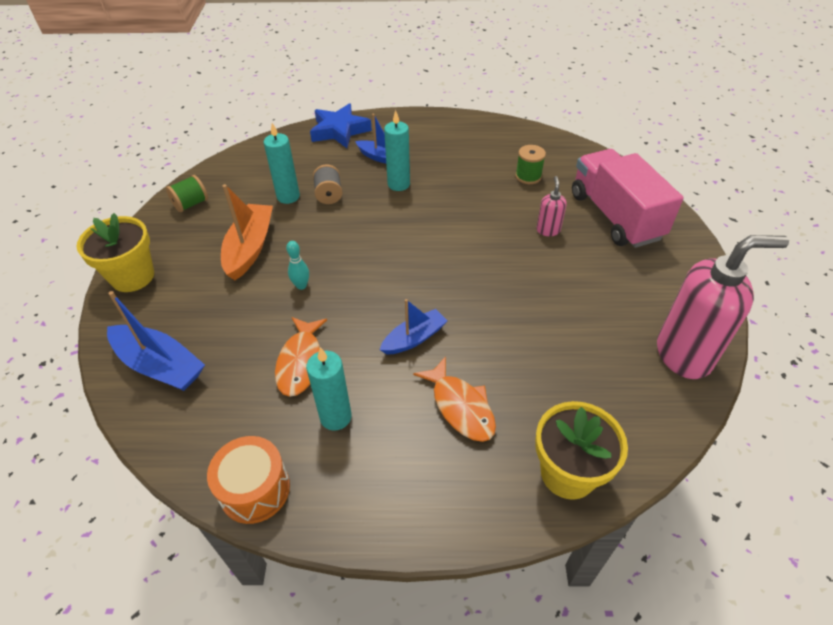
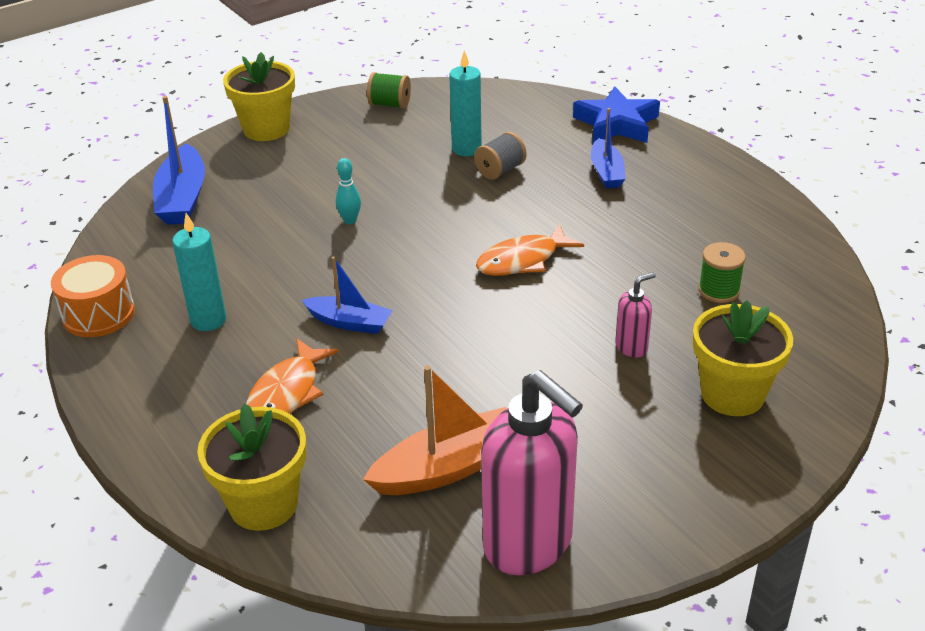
camera: 55 degrees right, 10 degrees down
orange boat [221,184,273,280] -> orange boat moved to [363,366,507,495]
orange fish [275,317,327,397] -> orange fish moved to [476,224,584,276]
turquoise candle [384,110,410,191] -> none
pink truck [572,149,684,248] -> yellow flower pot [693,300,793,416]

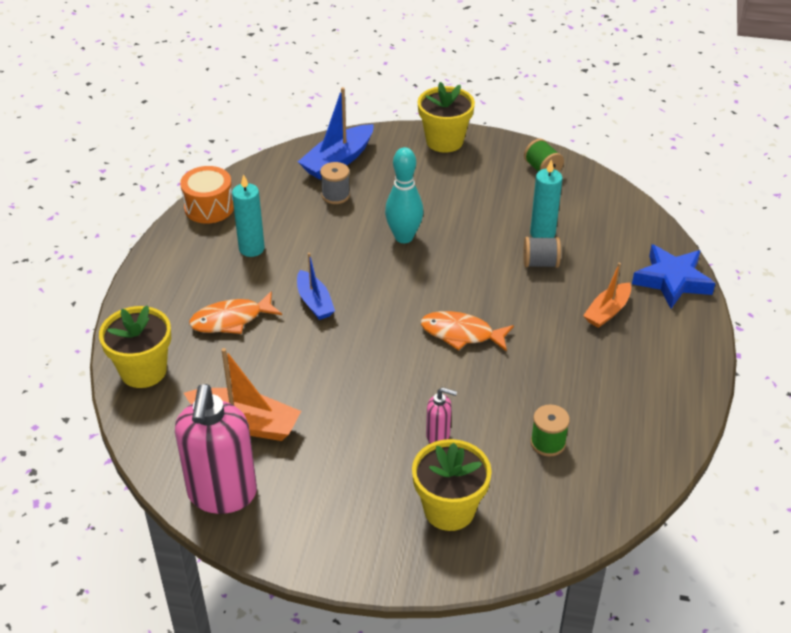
camera: 45 degrees right, 5 degrees up
turquoise bowling pin [336,158,361,224] -> turquoise bowling pin [385,147,423,243], size x1.90
blue boat [591,108,626,188] -> orange boat [583,263,631,328]
none -> grey spool [320,162,350,204]

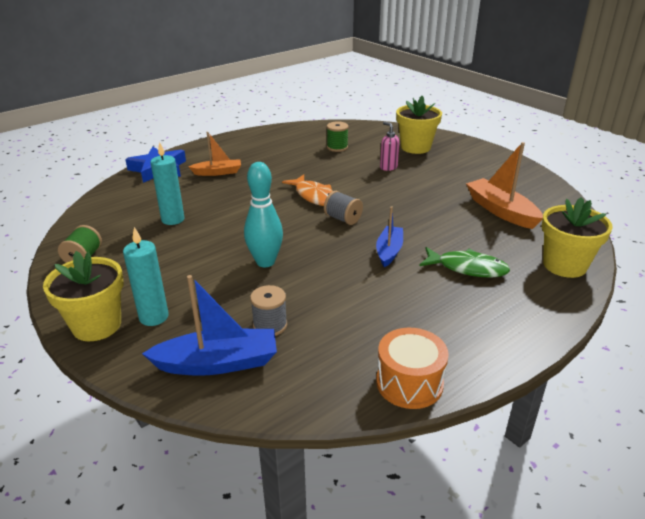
camera: 140 degrees left, 10 degrees down
pink soap dispenser [175,384,257,514] -> none
orange fish [189,291,282,334] -> green fish [420,247,510,277]
turquoise candle [232,174,265,257] -> turquoise candle moved to [123,227,169,326]
grey spool [523,237,561,268] -> grey spool moved to [324,191,363,225]

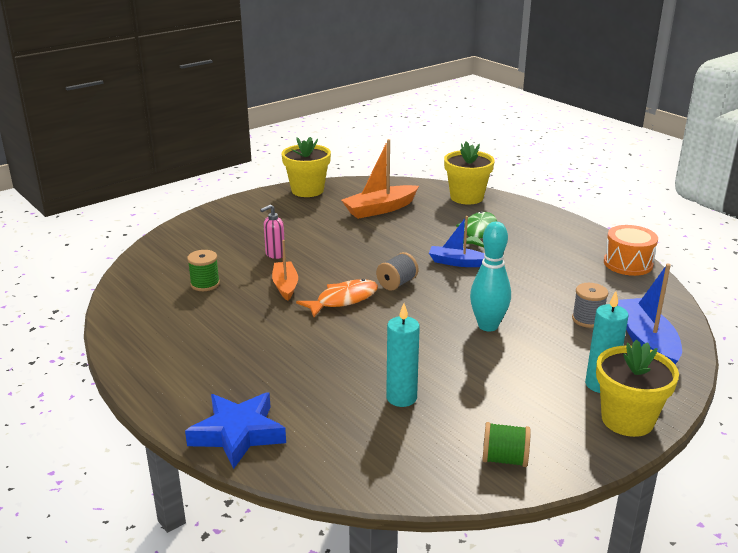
camera: 90 degrees left, 5 degrees down
orange boat [188,132,241,176] -> orange boat moved to [272,240,298,301]
yellow flower pot [396,96,442,154] -> yellow flower pot moved to [282,137,331,197]

